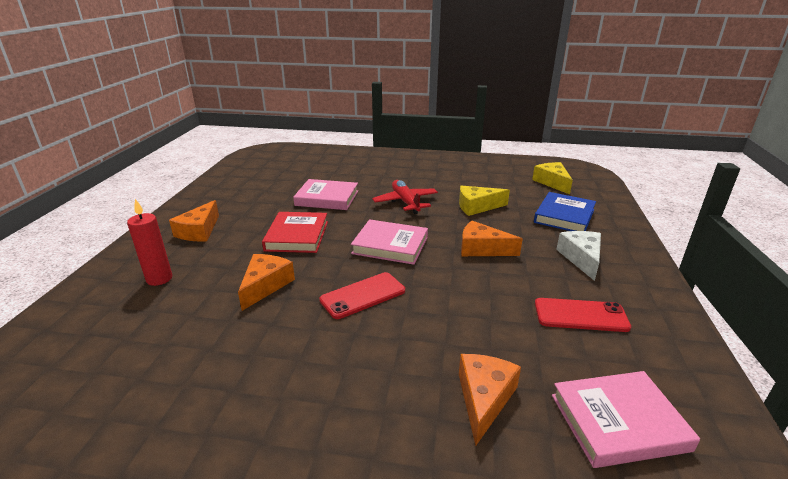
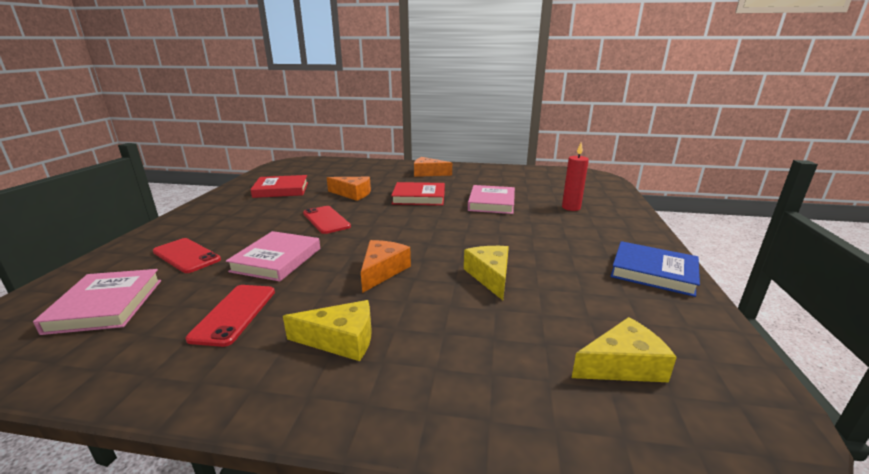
camera: 90 degrees right, 5 degrees down
red candle [127,199,172,286] -> red candle moved to [562,143,589,211]
pink book [351,219,428,265] -> pink book moved to [226,231,320,281]
red plane [372,180,438,214] -> none
orange cheese [459,354,521,446] -> red phone [153,238,221,273]
blue book [534,192,596,231] -> blue book moved to [610,241,700,297]
white cheese [556,231,601,281] -> yellow cheese [283,300,371,361]
none -> red book [250,175,308,198]

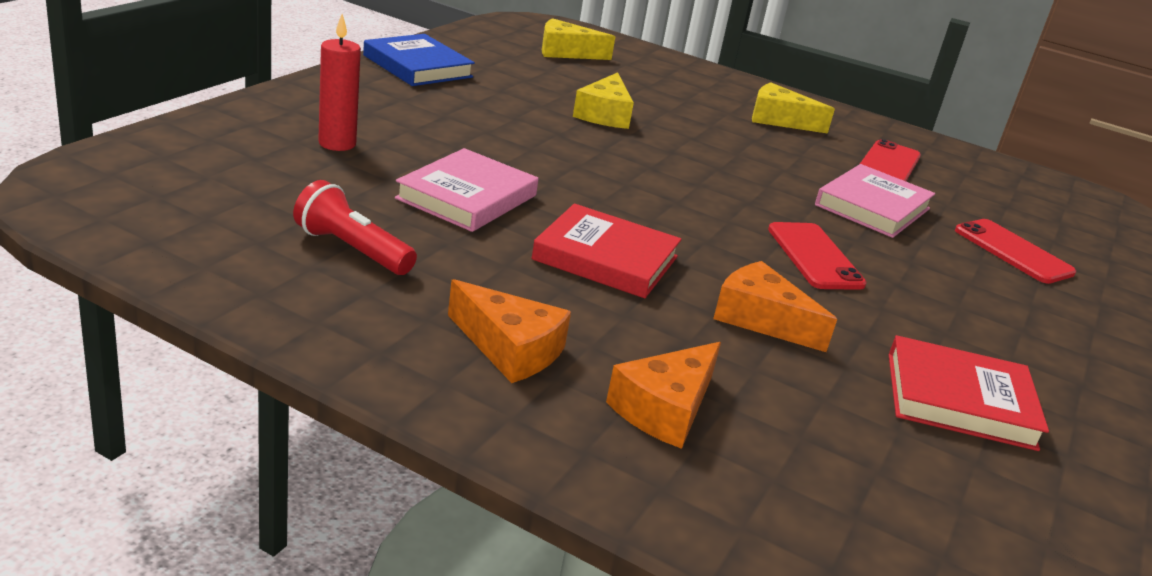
camera: 165 degrees left, 5 degrees up
pink book [33,269,161,335] -> none
orange cheese [361,240,411,293] -> orange cheese moved to [606,342,721,449]
none -> red flashlight [293,180,417,275]

